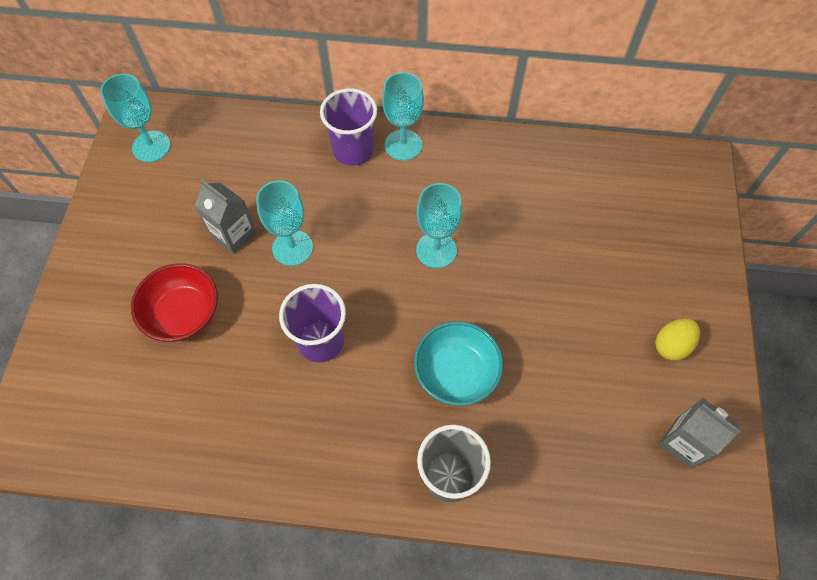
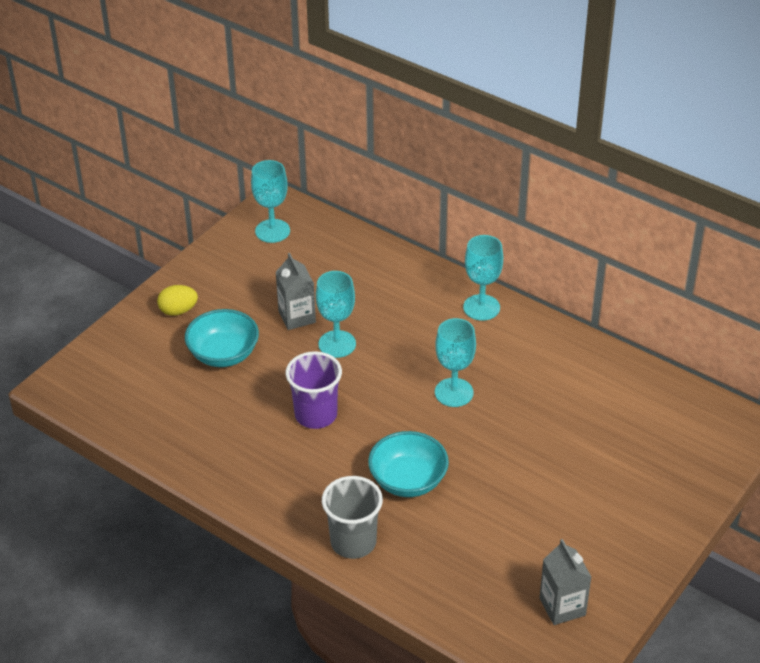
camera: 30 degrees right, 20 degrees down
red bowl [131,263,218,342] -> turquoise bowl [185,309,259,367]
purple cup [320,88,377,166] -> none
yellow egg [656,318,700,361] -> yellow egg moved to [157,285,198,316]

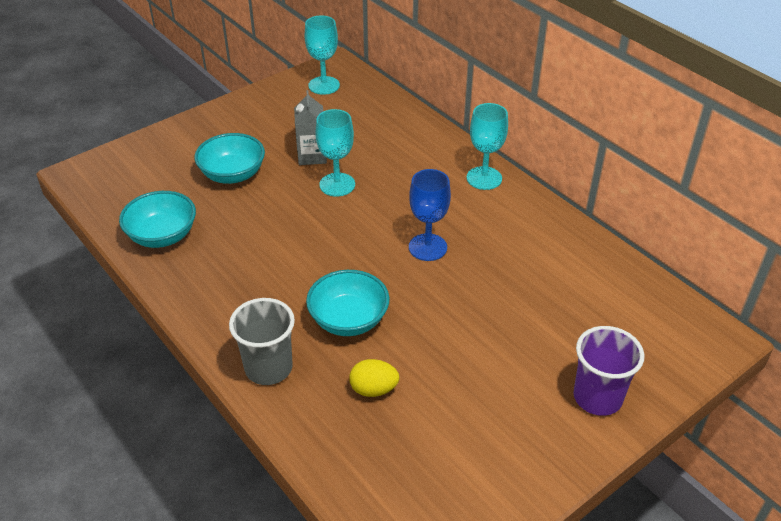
camera: 15 degrees right, 0 degrees up
yellow egg [157,285,198,316] -> yellow egg moved to [349,359,399,397]
purple cup [286,351,342,429] -> purple cup moved to [573,326,644,416]
turquoise goblet [435,318,476,407] -> blue goblet [409,169,451,261]
grey carton [539,539,591,625] -> none
none -> turquoise bowl [119,191,196,248]

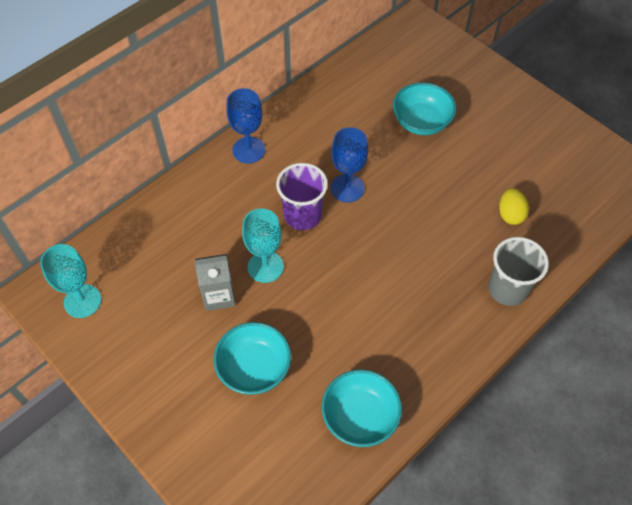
camera: 95 degrees left, 15 degrees up
turquoise bowl [306,270,390,336] -> turquoise bowl moved to [393,82,457,135]
turquoise goblet [467,103,508,190] -> blue goblet [226,88,265,163]
purple cup [573,326,644,416] -> purple cup moved to [276,163,328,230]

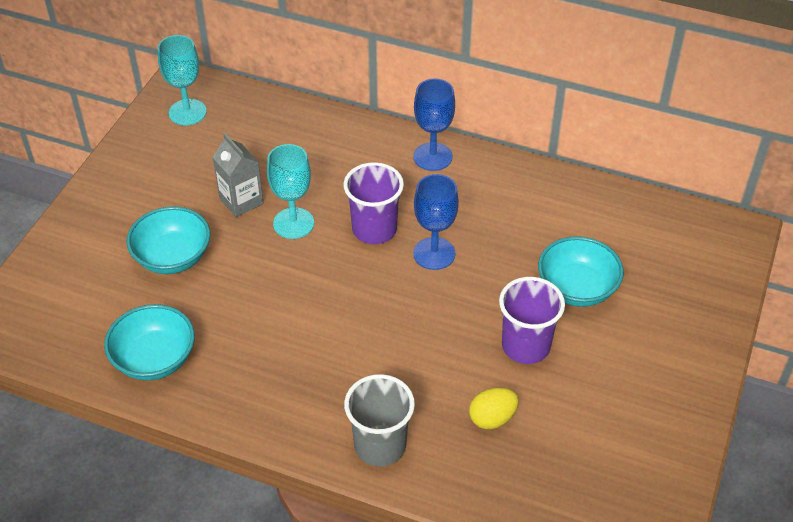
camera: 65 degrees right, 10 degrees down
none -> purple cup [499,277,565,364]

